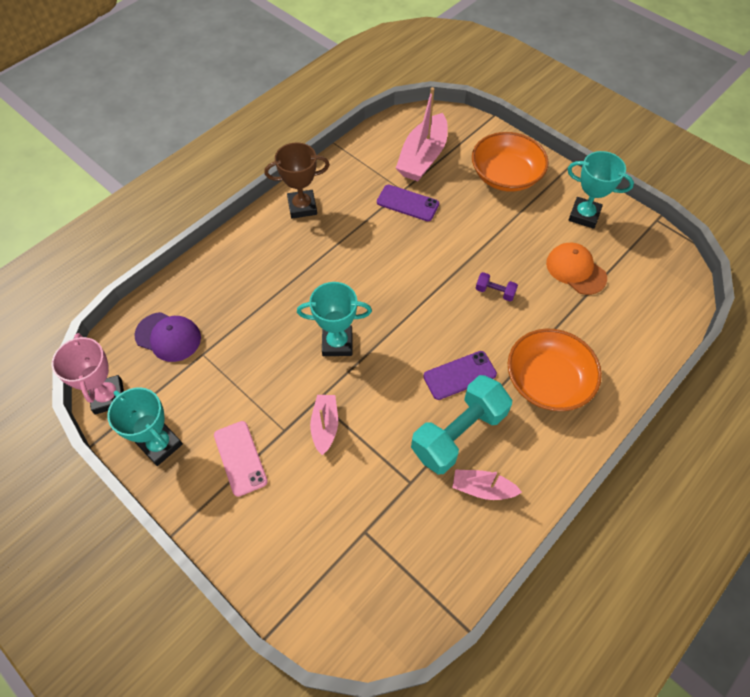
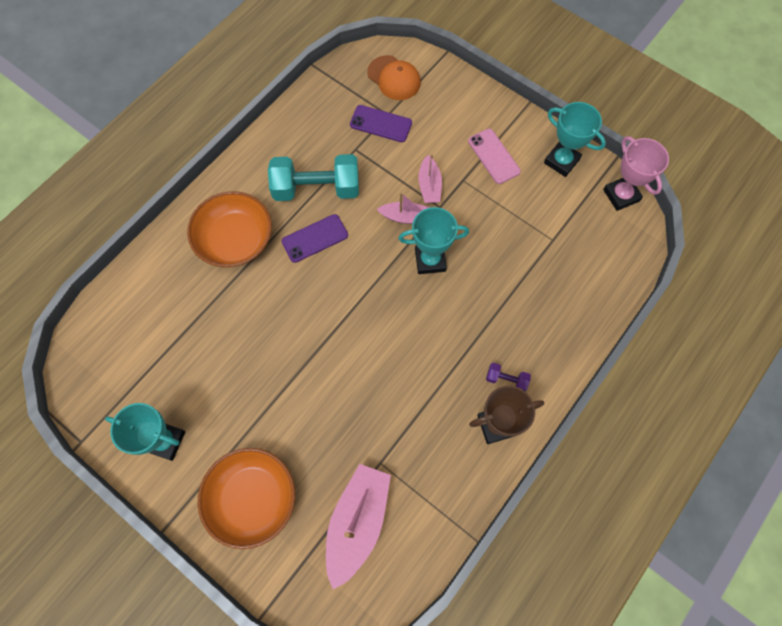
camera: 175 degrees right, 10 degrees up
purple cap [134,312,201,362] -> none
purple phone [377,185,439,221] -> purple phone moved to [350,105,412,142]
turquoise dumbbell [411,375,512,474] -> turquoise dumbbell turned 45 degrees clockwise [268,154,359,201]
pink boat [453,470,522,500] -> pink boat moved to [377,192,431,224]
purple dumbbell [476,272,518,301] -> purple dumbbell moved to [486,363,531,392]
orange cap [546,243,607,295] -> orange cap moved to [367,55,421,100]

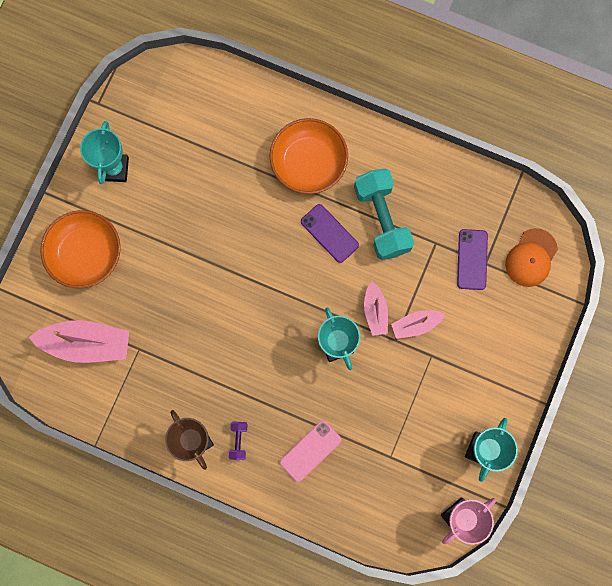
camera: 75 degrees right, 10 degrees up
pink phone [468,129,521,184] -> pink phone moved to [280,420,342,482]

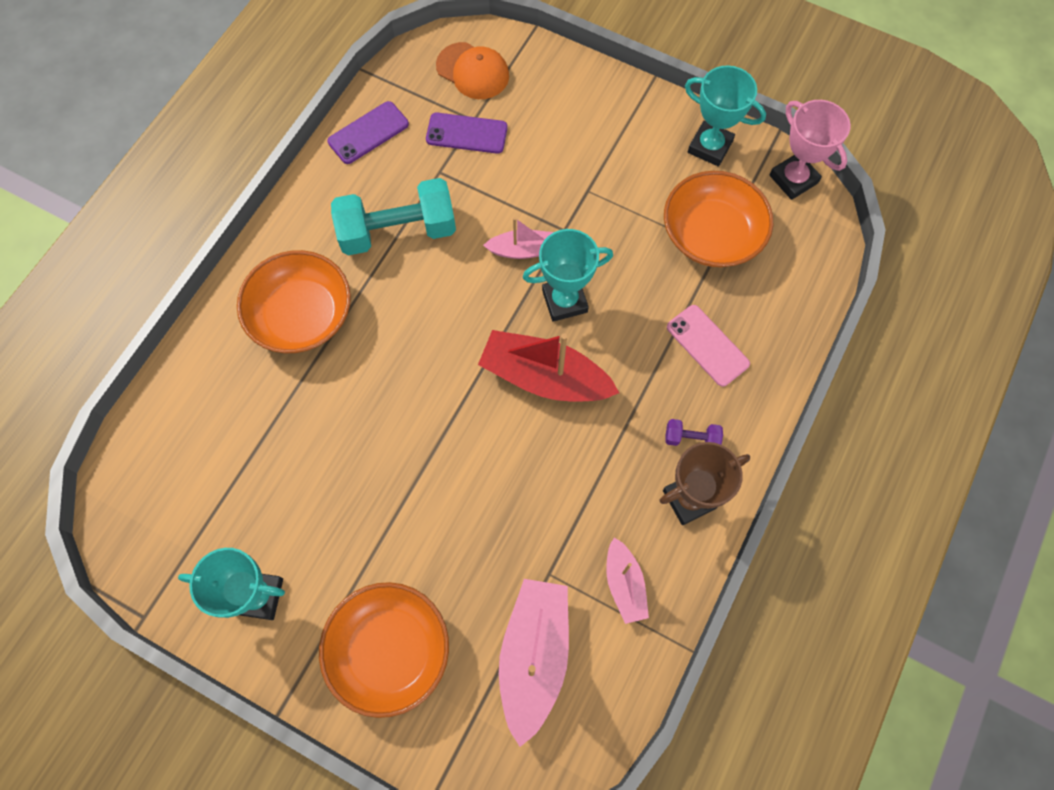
camera: 85 degrees left, 10 degrees down
purple phone [301,204,359,263] -> purple phone moved to [327,101,409,164]
pink boat [391,310,445,339] -> pink boat moved to [606,537,649,624]
none -> red boat [478,330,619,401]
none -> orange bowl [664,171,773,267]

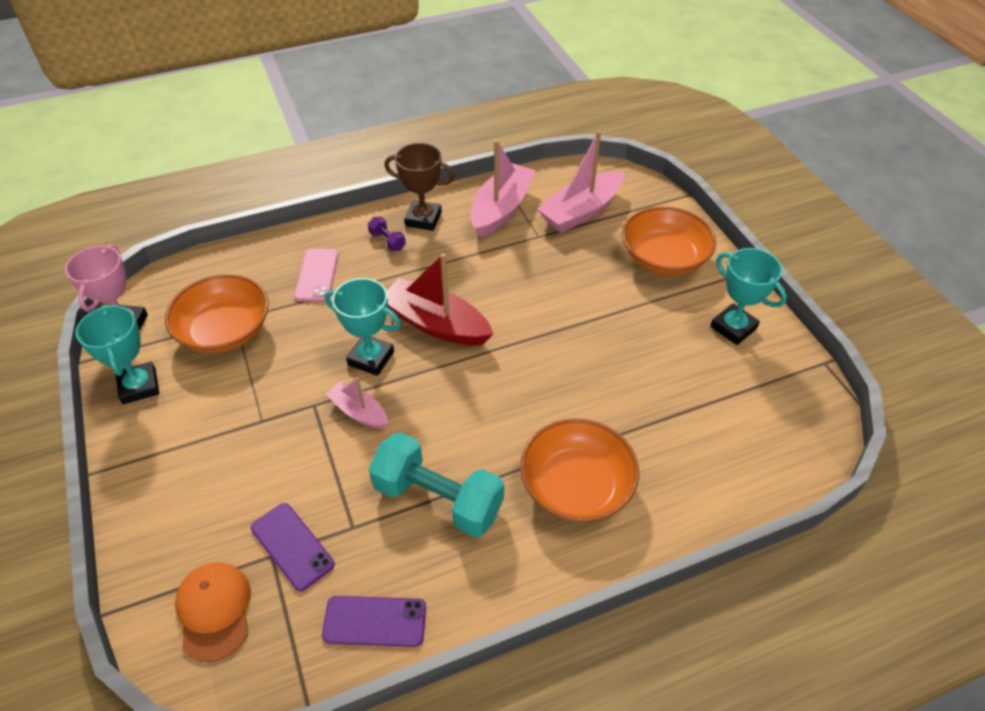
camera: 140 degrees left, 20 degrees down
red boat [478,330,619,401] -> red boat turned 150 degrees clockwise [387,253,493,346]
pink boat [606,537,649,624] -> pink boat [471,140,536,238], size x1.79

